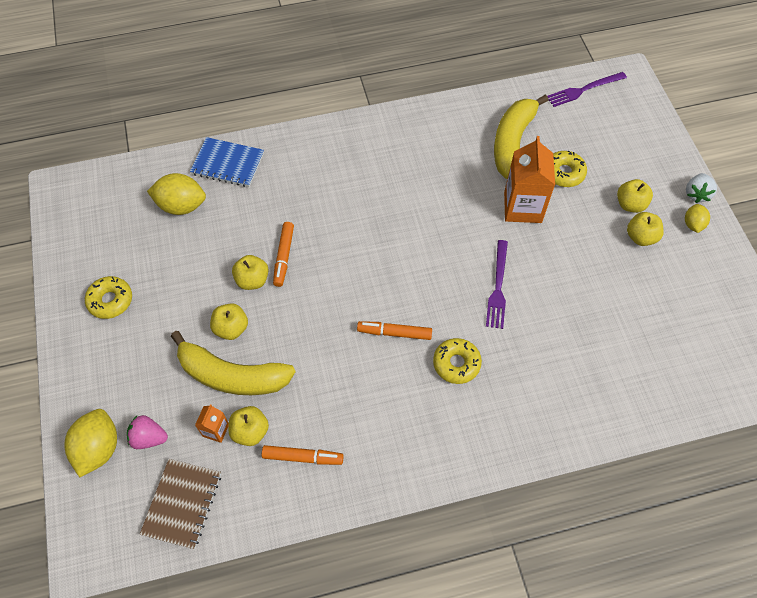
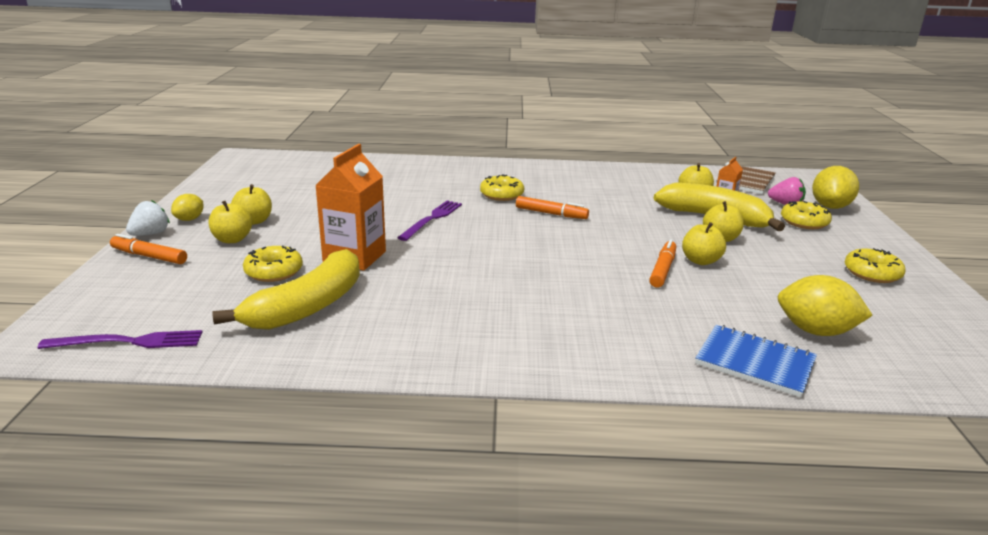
camera: 165 degrees left, 35 degrees down
orange marker [262,445,344,465] -> orange marker moved to [110,234,187,264]
none -> yellow donut [781,201,832,229]

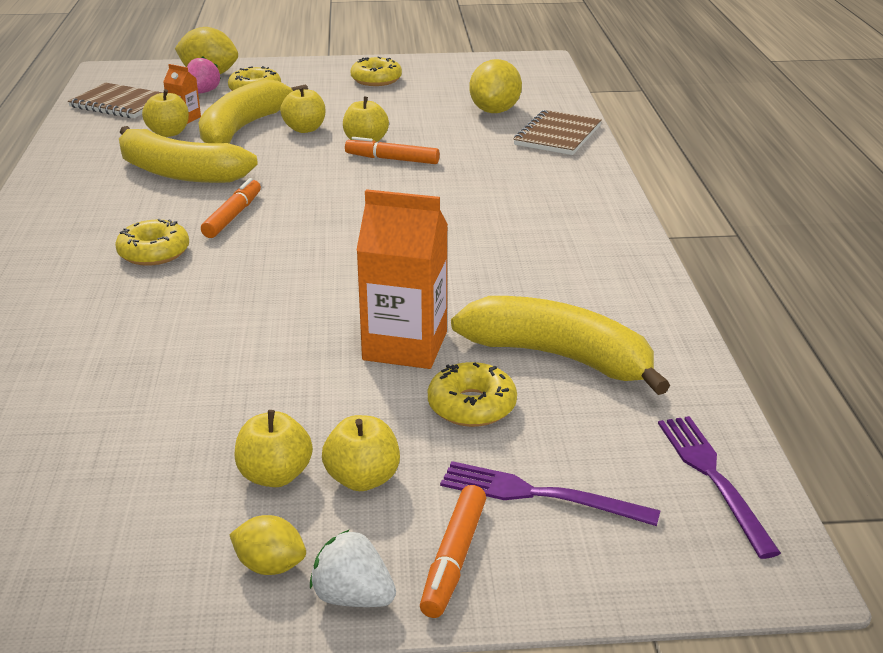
camera: 95 degrees left, 5 degrees up
purple fork [397,200,462,241] -> purple fork moved to [440,461,661,526]
blue notebook [695,325,817,397] -> brown notebook [513,110,602,155]
none -> yellow banana [119,126,258,183]

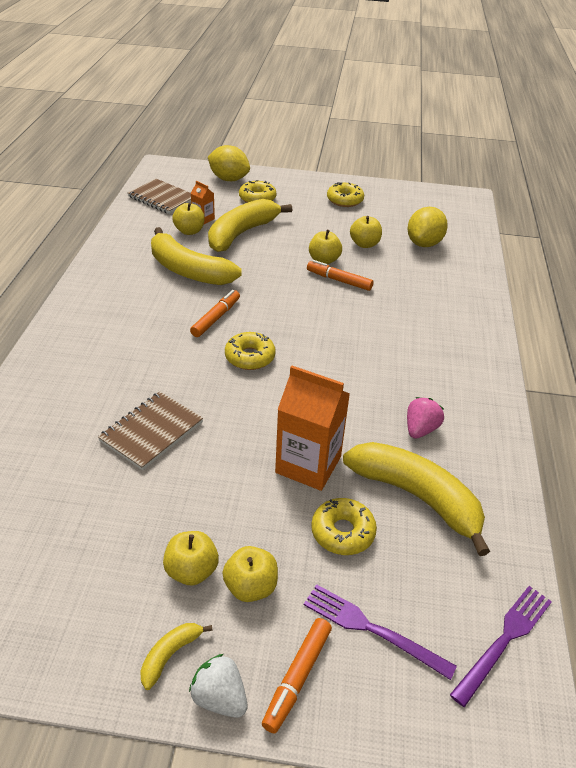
camera: 10 degrees right, 10 degrees up
yellow donut [115,219,189,266] -> yellow donut moved to [225,332,276,370]
pink strawberry [187,56,221,94] -> pink strawberry moved to [407,397,444,439]
yellow lemon [229,515,306,575] -> yellow banana [140,623,213,690]
yellow apple [280,86,325,133] -> yellow apple moved to [350,216,382,248]
brown notebook [513,110,602,155] -> brown notebook moved to [98,392,203,470]
purple fork [658,416,781,559] -> purple fork turned 45 degrees clockwise [450,586,552,707]

